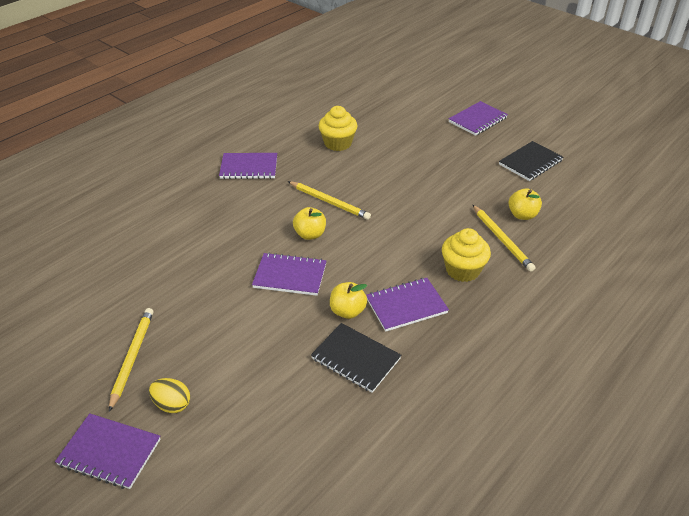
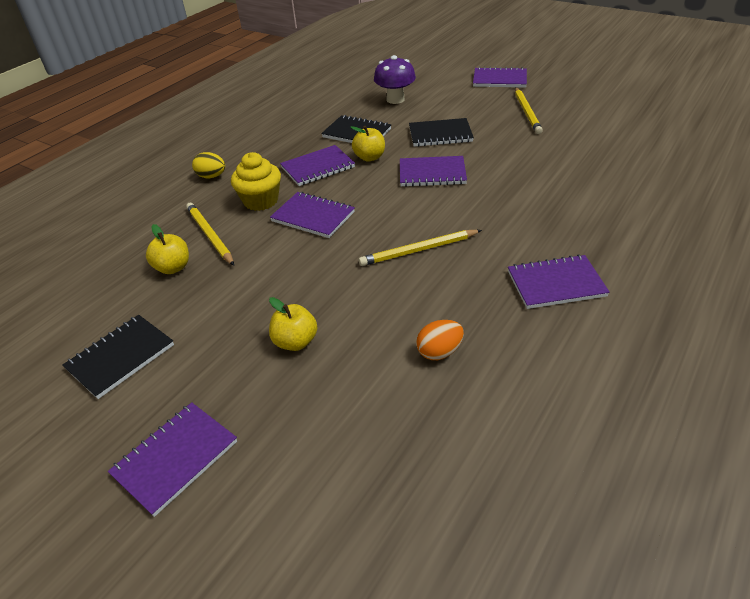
camera: 175 degrees right, 0 degrees up
yellow egg [149,378,190,413] -> yellow egg moved to [192,152,225,178]
yellow pencil [288,181,371,220] -> yellow pencil turned 45 degrees counterclockwise [359,230,482,266]
yellow apple [293,207,326,240] -> yellow apple moved to [269,297,317,351]
yellow cupcake [319,106,357,151] -> orange egg [416,320,464,360]
none -> purple notebook [270,192,355,238]
none -> purple mushroom [374,55,416,104]
none -> black notebook [409,118,474,147]

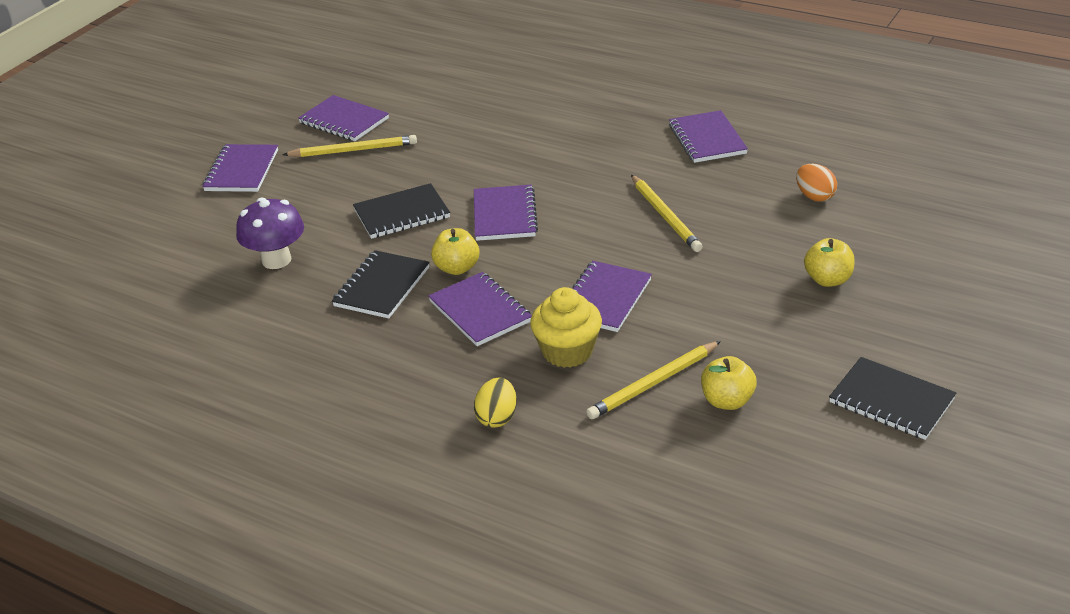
camera: 95 degrees left, 5 degrees down
purple notebook [108,402,237,517] -> purple notebook moved to [298,95,389,141]
black notebook [409,118,474,147] -> black notebook turned 75 degrees clockwise [353,183,450,239]

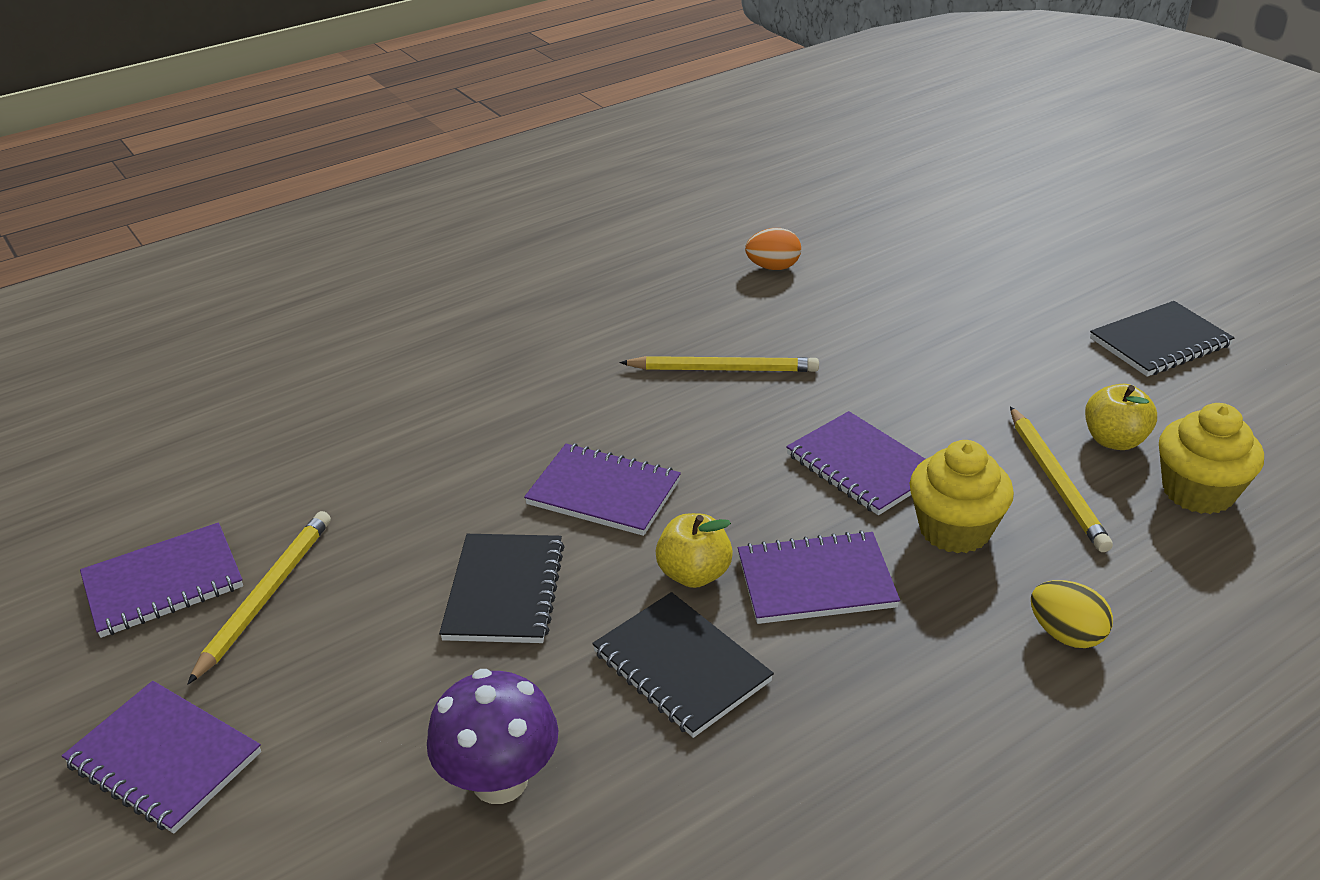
camera: 65 degrees left, 0 degrees up
purple notebook [669,110,748,163] -> none
yellow apple [804,238,855,287] -> none
none -> yellow cupcake [1159,403,1264,514]

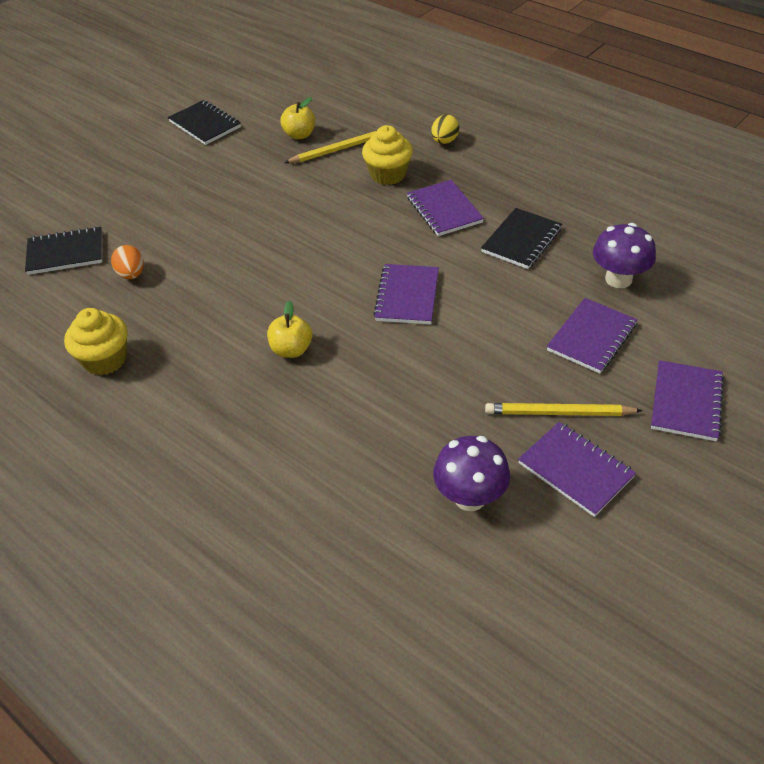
camera: 105 degrees left, 10 degrees up
black notebook [439,534,565,643] -> black notebook moved to [25,226,102,275]
yellow pencil [620,356,819,372] -> none
yellow apple [655,513,733,588] -> yellow apple moved to [267,301,312,358]
purple notebook [786,411,925,515] -> purple notebook moved to [547,298,638,373]
yellow cupcake [1159,403,1264,514] -> yellow cupcake moved to [64,308,128,375]
none -> purple mushroom [433,436,510,511]

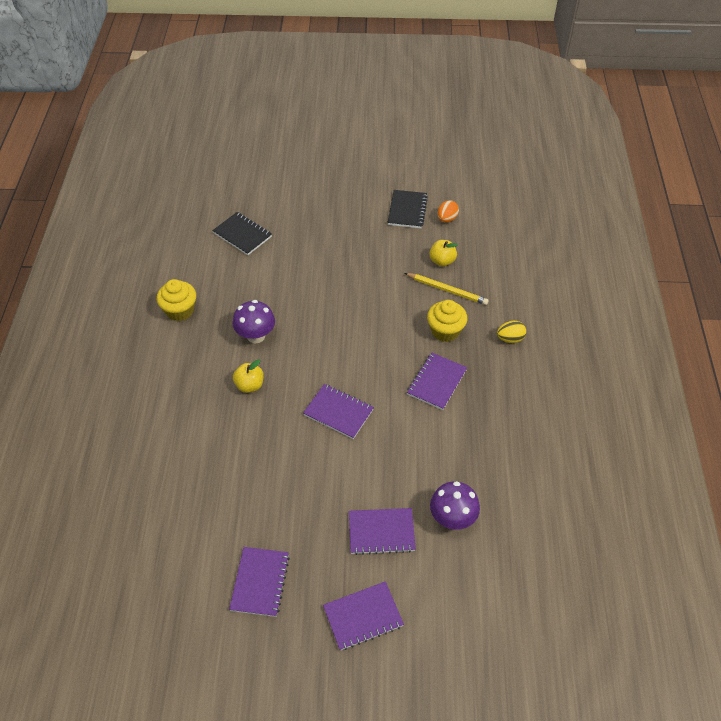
camera: 50 degrees right, 5 degrees up
orange egg [111,245,144,279] -> orange egg moved to [437,200,459,222]
purple notebook [373,264,439,324] -> purple notebook turned 60 degrees clockwise [303,384,374,439]
purple mushroom [433,436,510,511] -> purple mushroom moved to [233,300,275,343]
black notebook [481,208,562,269] -> none
yellow pencil [485,403,643,416] -> none

